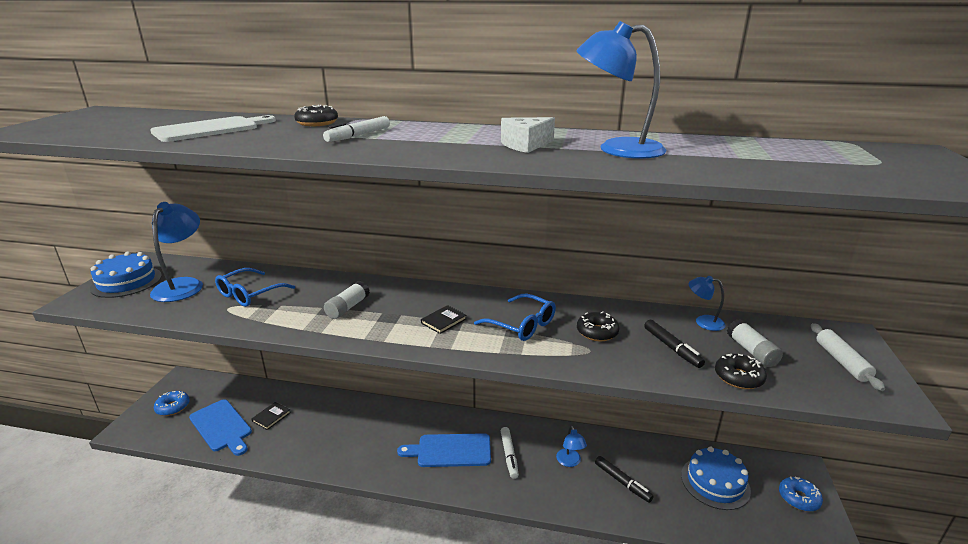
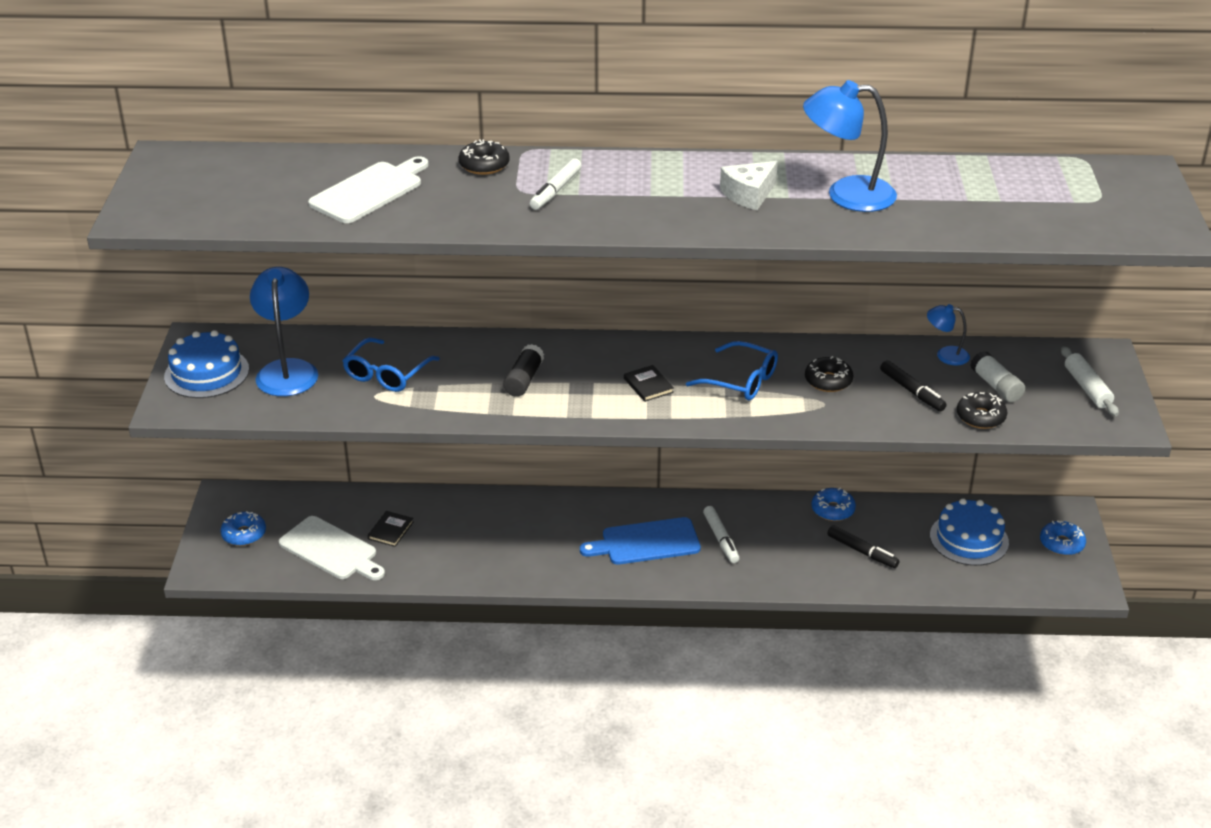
camera: 10 degrees left, 10 degrees up
blue cutting board [189,399,252,456] -> white cutting board [279,516,385,580]
white glue stick [324,281,370,319] -> black glue stick [503,344,544,397]
black book [421,305,466,334] -> black book turned 60 degrees counterclockwise [624,365,674,402]
blue lamp [556,425,587,467] -> none
none -> blue donut [811,488,856,521]

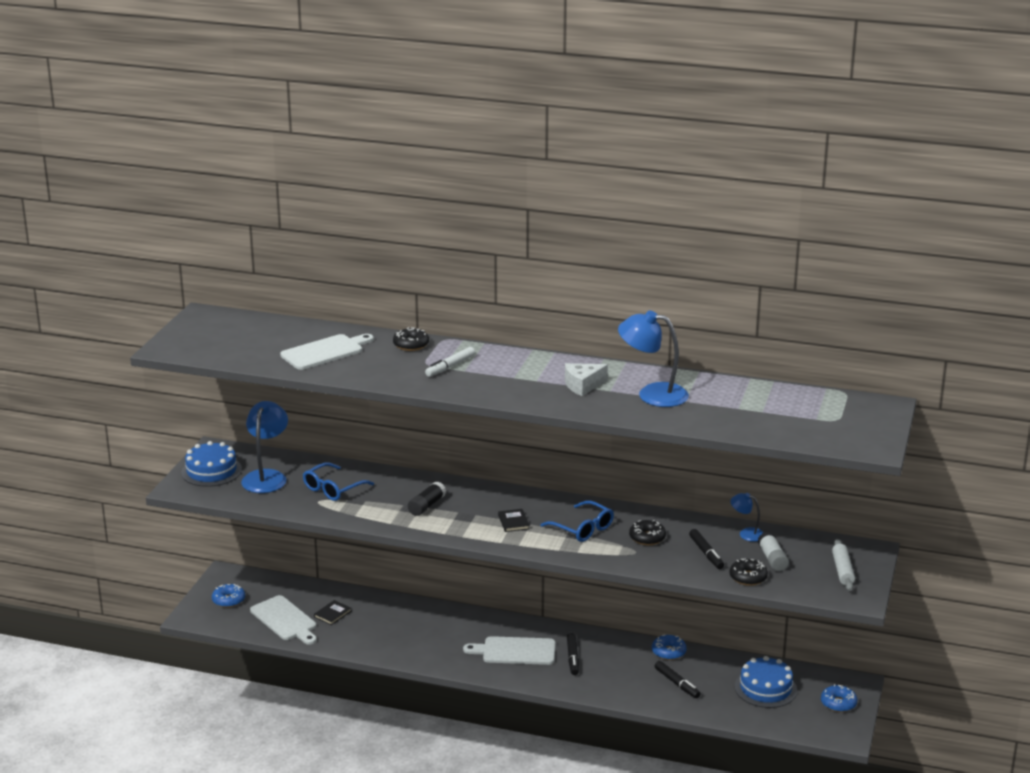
camera: 15 degrees right, 10 degrees down
blue cutting board [580,517,701,565] -> white cutting board [463,636,555,665]
white marker [703,506,739,563] -> black marker [567,633,579,675]

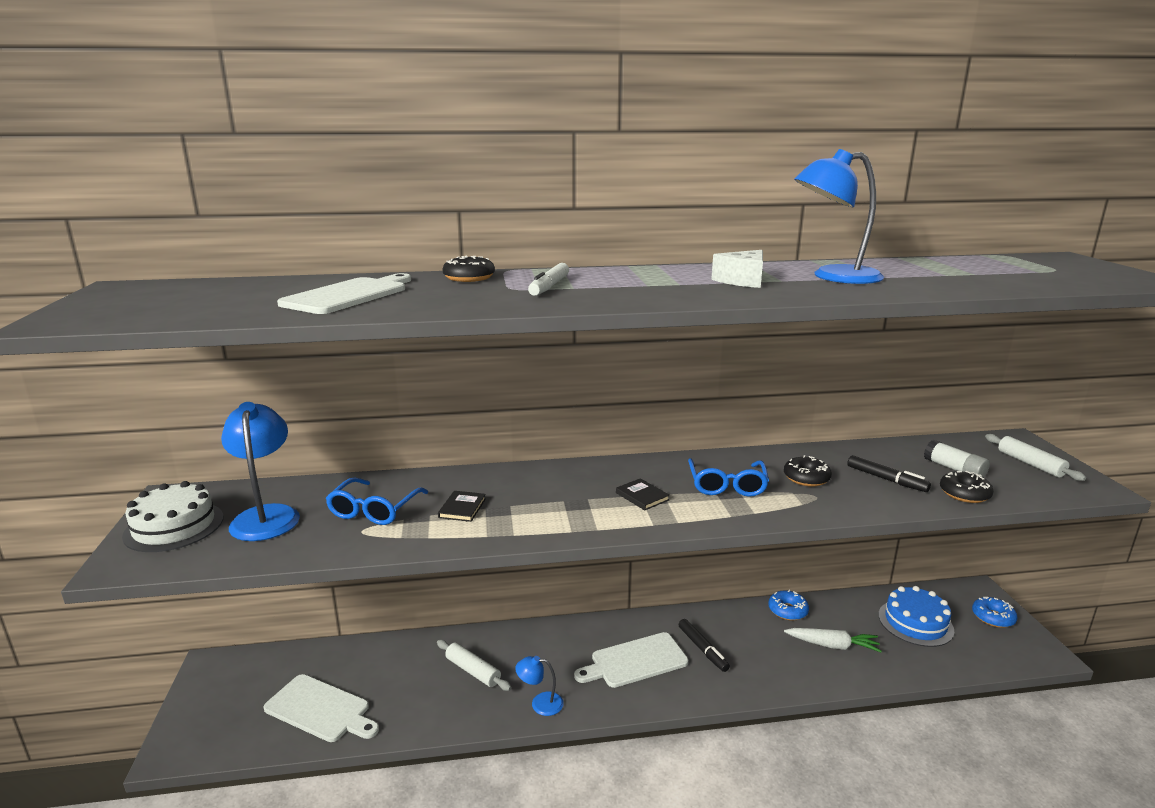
camera: 25 degrees left, 5 degrees down
blue cake [181,441,242,487] -> white cake [122,481,223,552]
blue donut [212,584,245,608] -> none
black book [314,600,351,625] -> black book moved to [438,491,486,522]
black glue stick [408,481,446,516] -> none
blue glasses [540,500,614,542] -> blue glasses turned 75 degrees clockwise [688,458,769,497]
black marker [655,661,701,698] -> white carrot [784,628,882,652]
blue lamp [731,493,764,542] -> blue lamp moved to [515,656,564,716]
none -> white rolling pin [437,640,512,691]

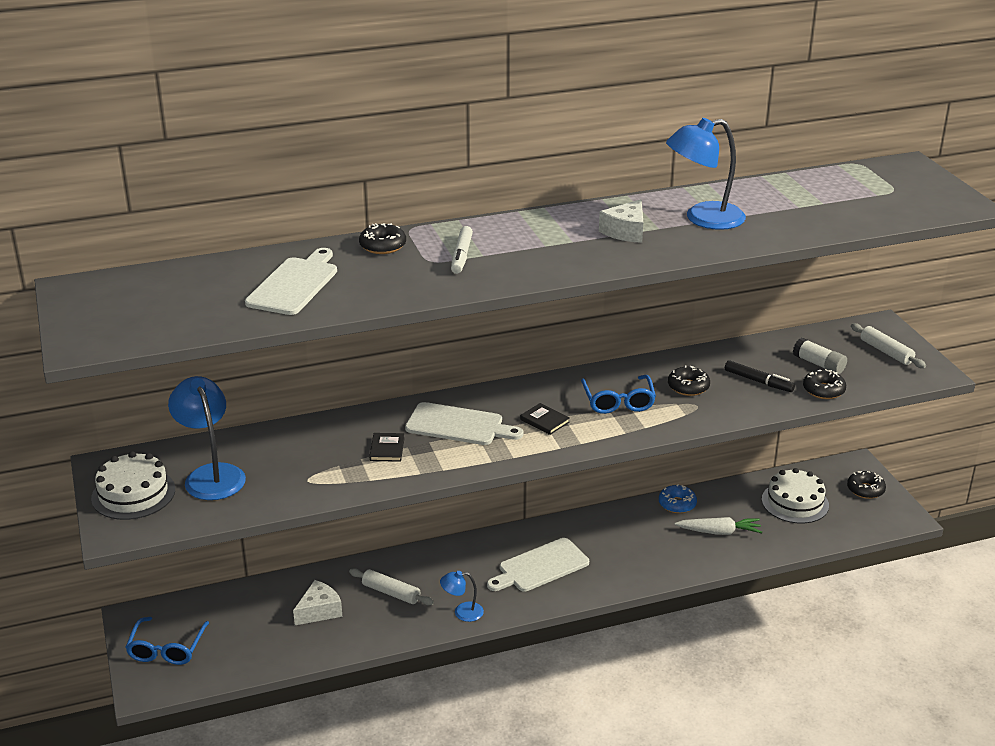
camera: 10 degrees left, 10 degrees up
white cutting board [264,674,379,742] -> white cutting board moved to [405,402,523,445]
blue glasses [326,478,428,525] -> blue glasses moved to [125,617,209,665]
black marker [679,619,730,672] -> none
blue cake [878,586,954,647] -> white cake [762,468,829,523]
blue donut [972,597,1017,628] -> black donut [847,471,886,499]
none -> white cheese [293,580,342,625]

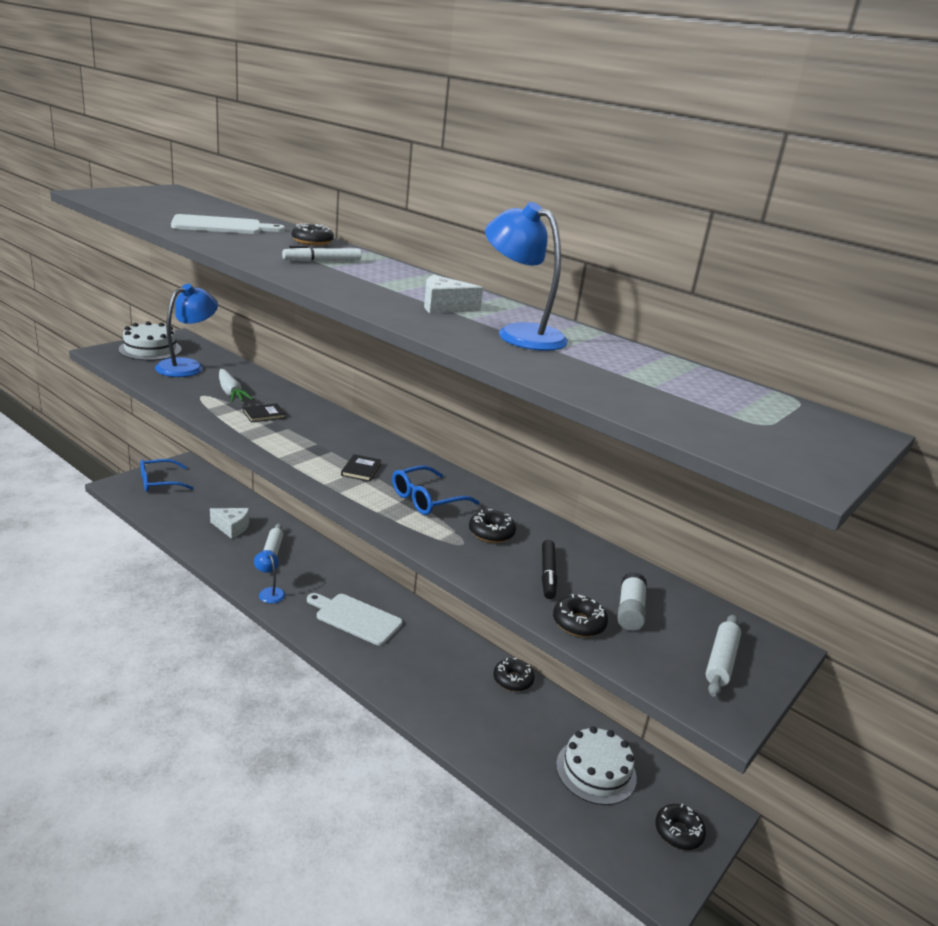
camera: 55 degrees right, 5 degrees down
white cutting board [405,402,523,445] -> none
blue donut [659,484,697,513] -> black donut [493,658,535,691]
white carrot [675,517,762,535] -> white carrot moved to [219,369,253,402]

